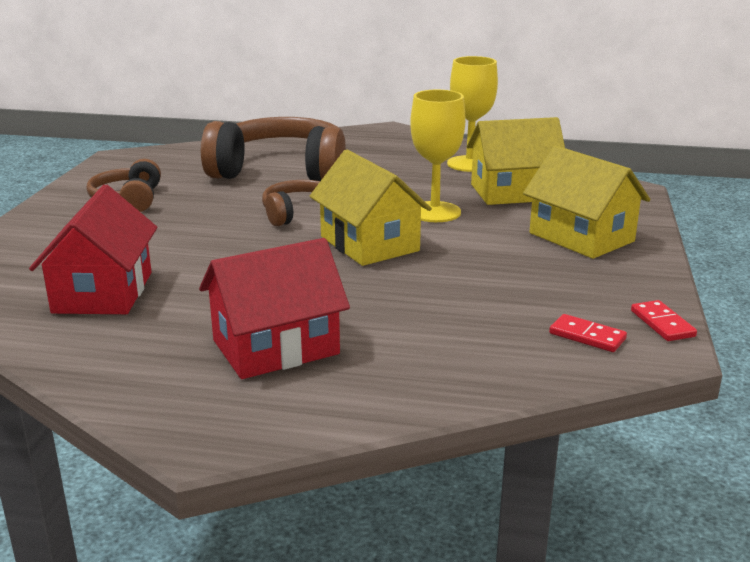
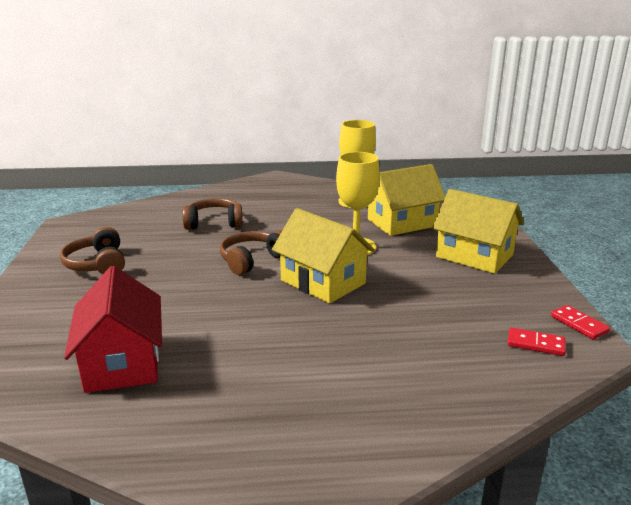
camera: 15 degrees left, 0 degrees up
red house [199,238,350,379] -> none
brown headphones [201,117,346,181] -> brown headphones [182,198,243,230], size x0.53

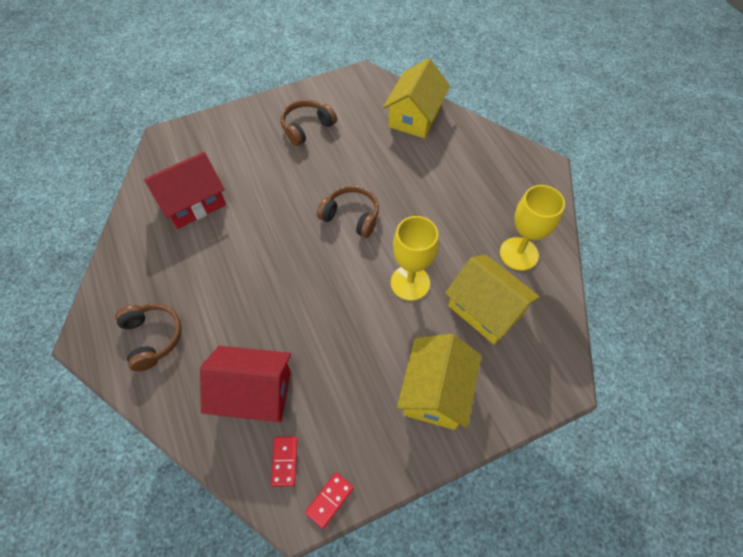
camera: 70 degrees right, 35 degrees up
brown headphones [182,198,243,230] -> brown headphones moved to [115,303,182,372]
yellow house [272,208,375,304] -> yellow house moved to [383,58,450,138]
none -> red house [200,346,291,422]

